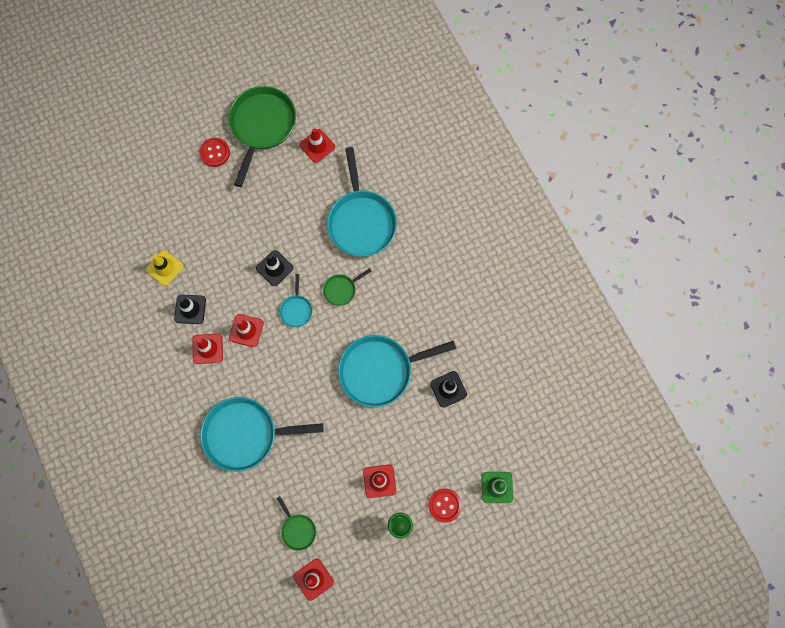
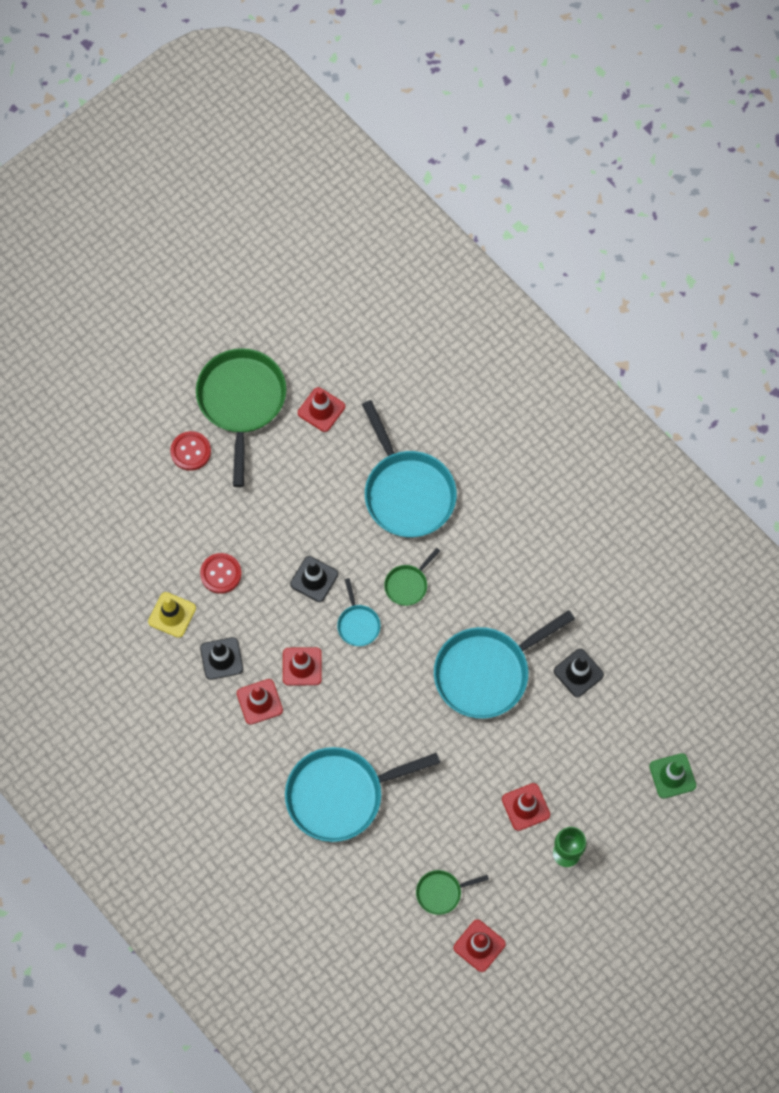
camera: 15 degrees left, 5 degrees down
green pan [277,496,316,551] -> green pan turned 120 degrees clockwise [416,870,489,915]
red button [428,489,462,523] -> red button moved to [200,553,241,594]

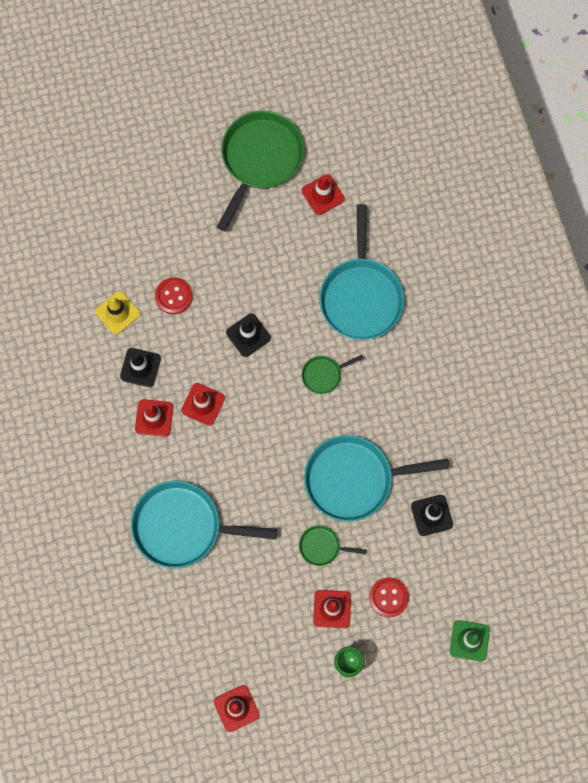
camera: 25 degrees right, 5 degrees up
red button [170,431,211,471] -> red button moved to [369,577,409,617]
turquoise pan [337,578,381,646] -> none
green pan [416,870,489,915] -> green pan moved to [299,525,366,566]

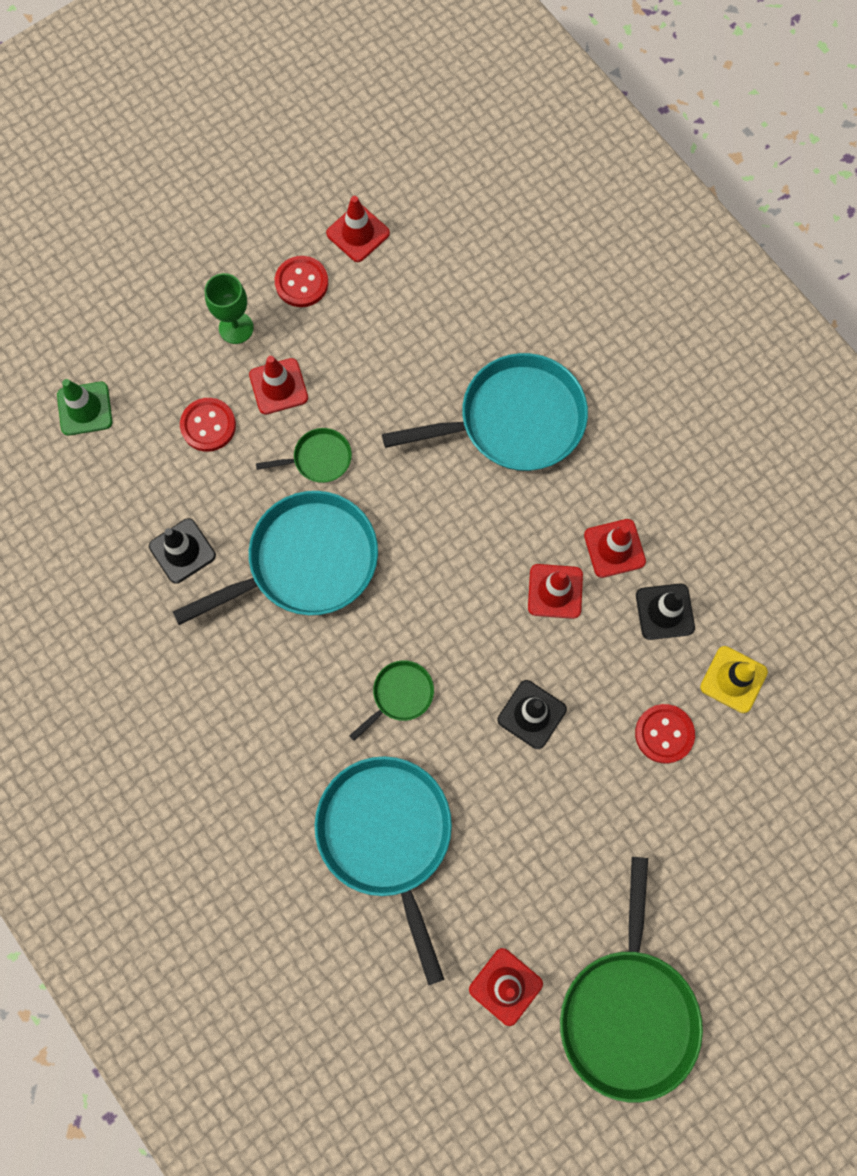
camera: 160 degrees right, 0 degrees up
none -> red button [275,256,328,307]

